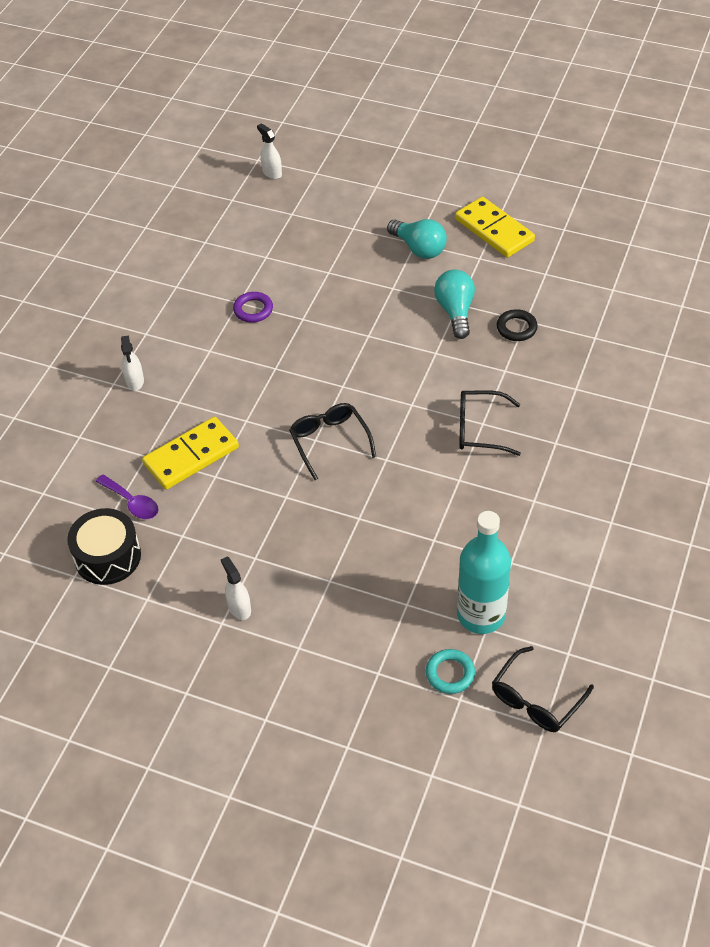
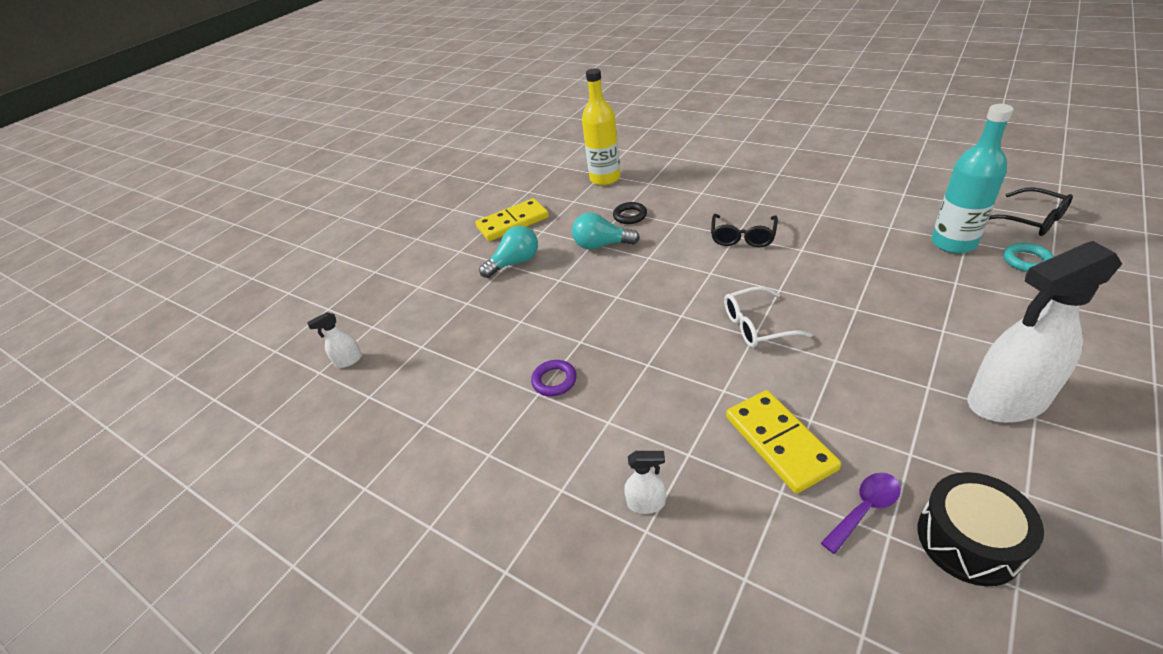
camera: 75 degrees left, 10 degrees down
white spray bottle [221,556,251,620] -> white spray bottle [968,241,1122,423], size x2.34
black glasses [289,403,376,480] -> white glasses [724,286,812,348]
none -> yellow bottle [582,68,621,186]

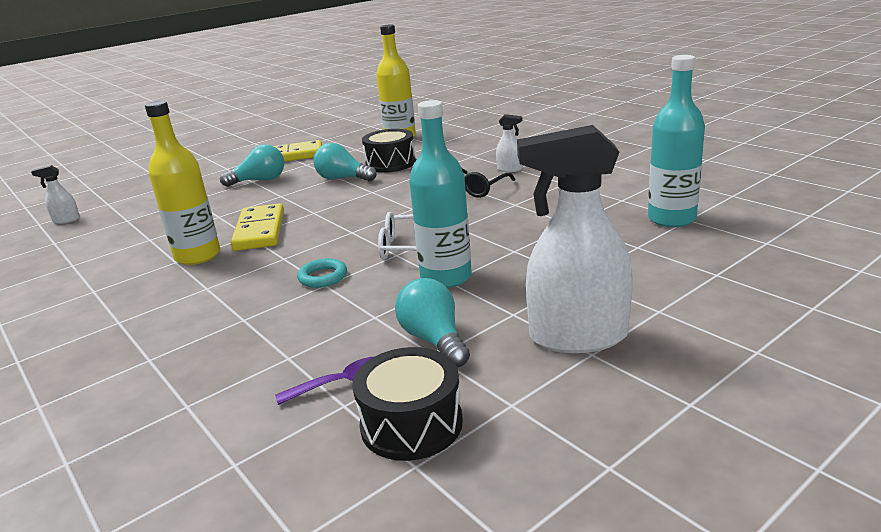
camera: 15 degrees right, 15 degrees down
purple ring [531,360,577,396] -> yellow bottle [145,101,220,265]
black ring [613,202,647,224] -> black drum [362,129,416,173]
white spray bottle [624,451,666,514] -> white spray bottle moved to [496,114,522,172]
yellow domino [726,390,841,494] -> yellow domino moved to [231,203,284,251]
black glasses [988,187,1073,236] -> none
turquoise ring [1003,243,1054,272] -> turquoise ring moved to [297,258,347,288]
none -> turquoise light bulb [395,278,470,367]
none -> turquoise bottle [409,100,472,288]

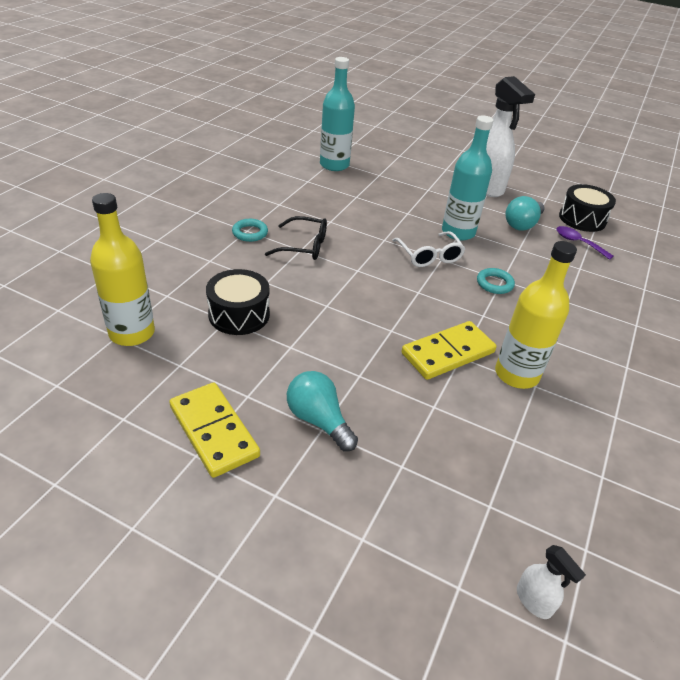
camera: 120 degrees left, 15 degrees up
turquoise light bulb [313,143,377,181] -> none
white spray bottle [496,114,522,172] -> turquoise ring [232,219,268,242]

